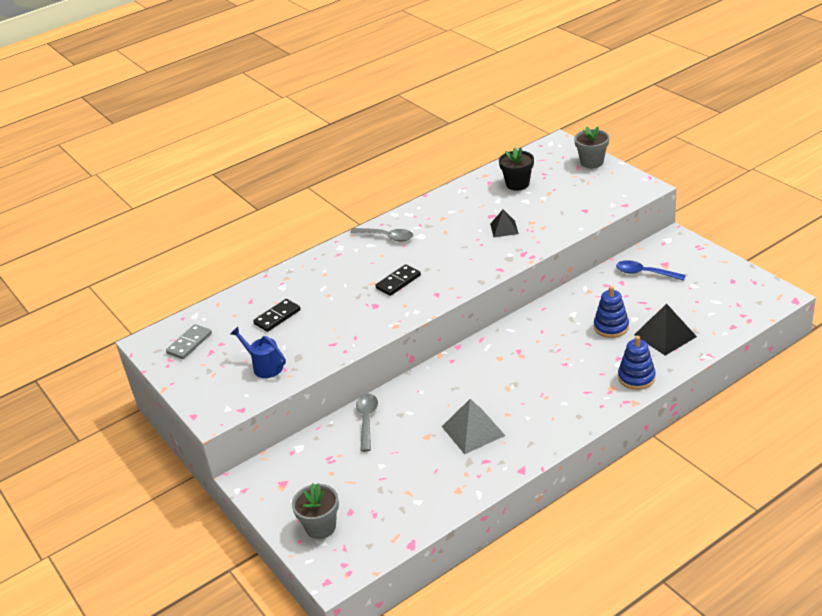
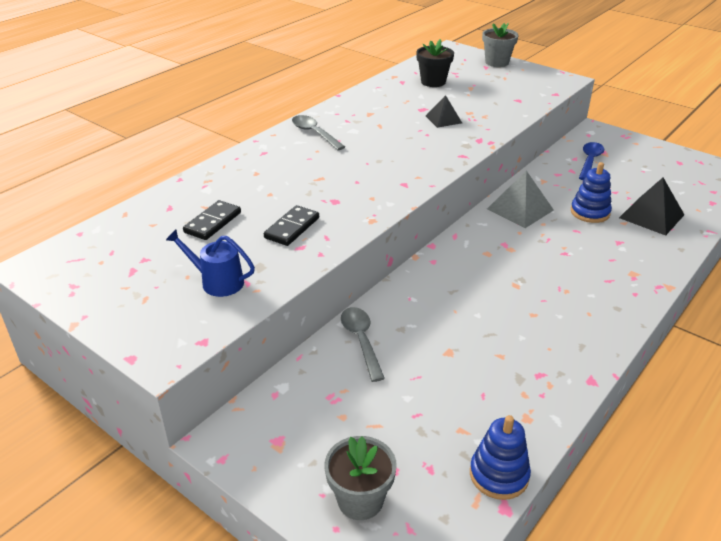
camera: 20 degrees left, 0 degrees up
grey domino [166,324,212,359] -> none
grey spoon [350,228,413,242] -> grey spoon turned 135 degrees counterclockwise [292,115,345,150]
black domino [375,264,421,296] -> black domino moved to [264,205,319,246]
grey pyramid [442,399,505,454] -> grey pyramid moved to [487,171,554,228]
blue spoon [616,260,686,281] -> blue spoon turned 105 degrees clockwise [579,142,604,180]
blue stacking toy [618,336,656,390] -> blue stacking toy moved to [470,415,531,500]

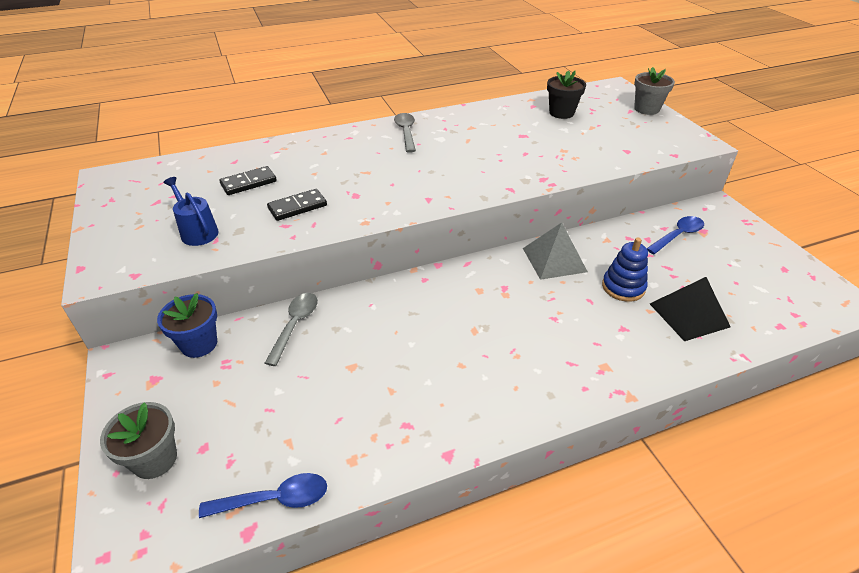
camera: 30 degrees right, 5 degrees up
black pyramid [426,95,462,128] -> none
blue stacking toy [470,415,531,500] -> blue spoon [199,473,327,518]
none -> blue flower pot [157,293,217,358]

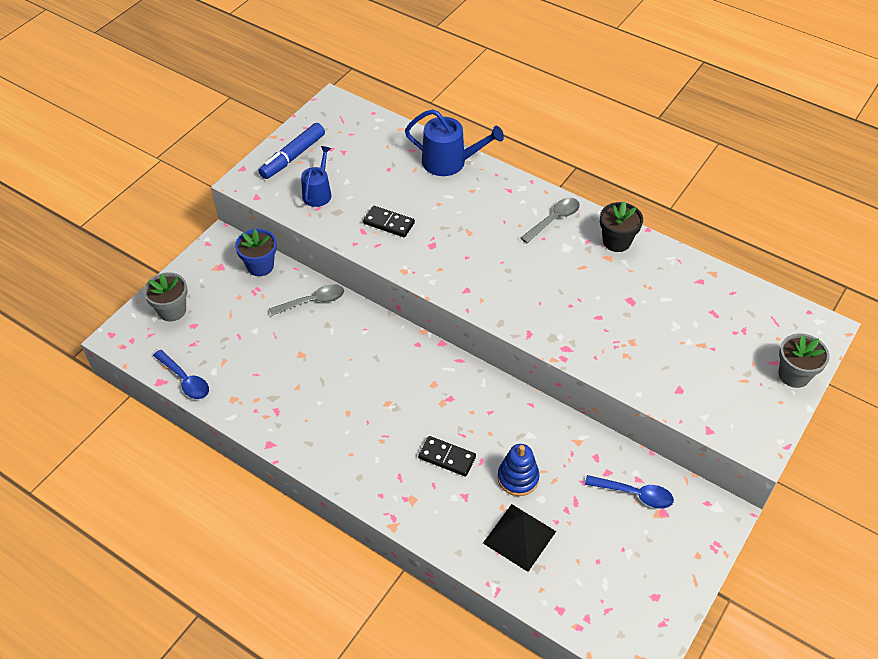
camera: 55 degrees right, 10 degrees up
black domino [219,166,277,195] -> black domino moved to [418,436,476,477]
grey pyramid [523,222,588,280] -> none
black flower pot [547,70,586,119] -> black flower pot moved to [600,201,643,252]
none -> blue marker [259,123,325,179]
none -> blue watering can [405,109,504,176]

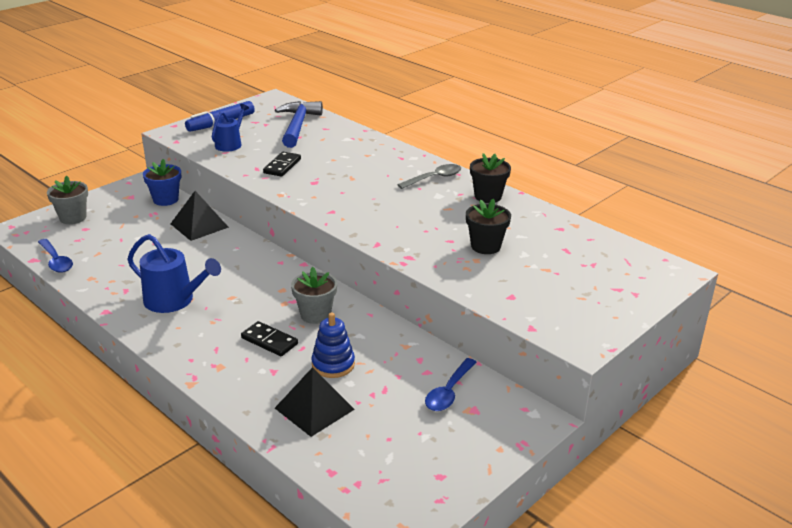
camera: 10 degrees right, 20 degrees down
grey spoon [269,284,344,316] -> black pyramid [171,191,229,241]
black domino [363,206,415,237] -> black domino turned 75 degrees clockwise [263,152,301,177]
blue watering can [405,109,504,176] -> blue watering can moved to [127,234,221,313]
blue spoon [585,475,674,509] -> blue spoon turned 90 degrees clockwise [425,358,476,411]
grey flower pot [779,333,829,388] -> grey flower pot moved to [291,267,337,324]
none -> blue hammer [275,101,323,148]
none -> black flower pot [466,198,511,254]

